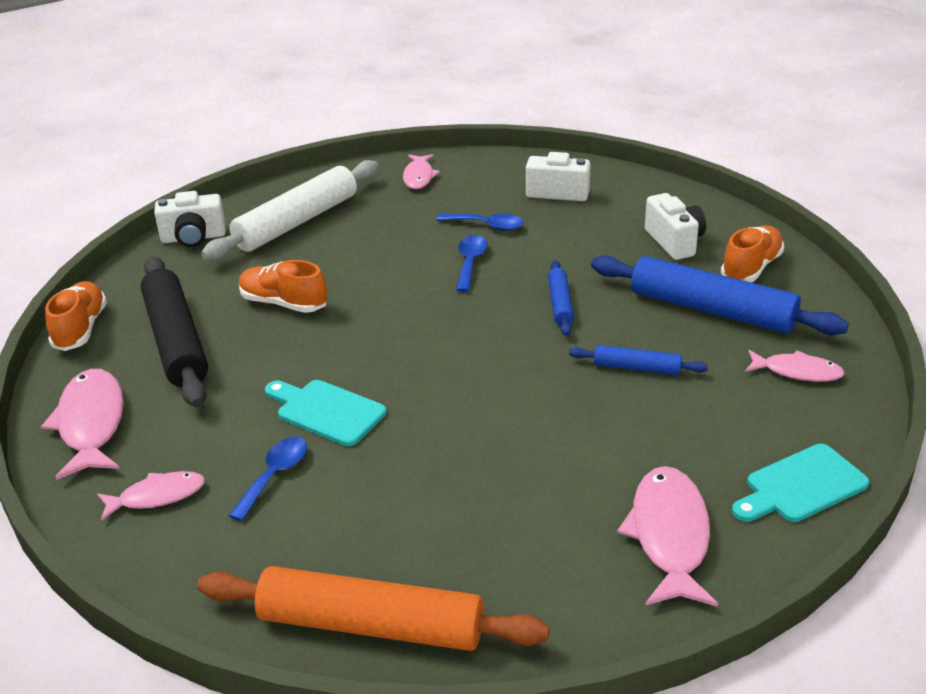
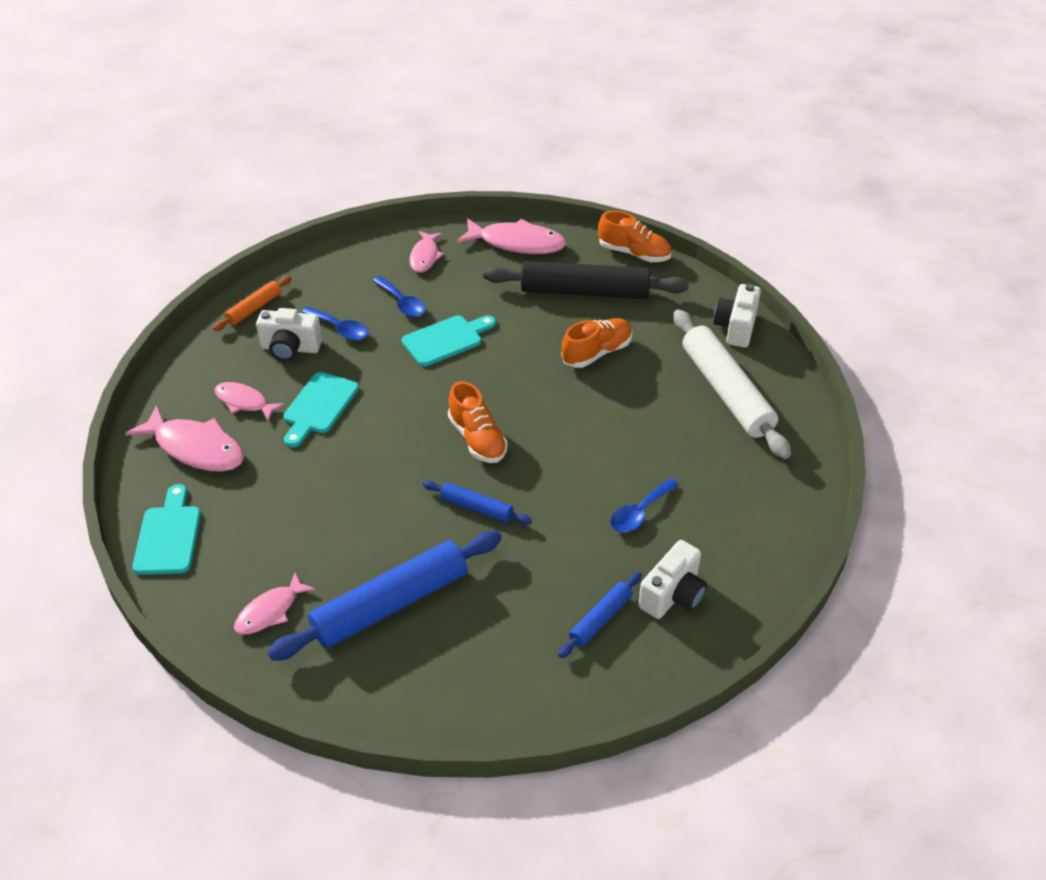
camera: 115 degrees right, 10 degrees up
orange rolling pin [197,566,549,651] -> orange rolling pin [213,276,292,331], size x0.49
pink fish [403,154,440,189] -> pink fish moved to [214,382,285,421]
blue spoon [456,235,488,292] -> blue spoon moved to [302,307,368,340]
blue rolling pin [569,345,708,375] -> blue rolling pin moved to [558,572,642,658]
white camera [645,193,706,260] -> white camera moved to [256,308,322,361]
orange shoe [721,225,784,282] -> orange shoe moved to [448,381,508,463]
none -> turquoise cutting board [283,372,359,448]

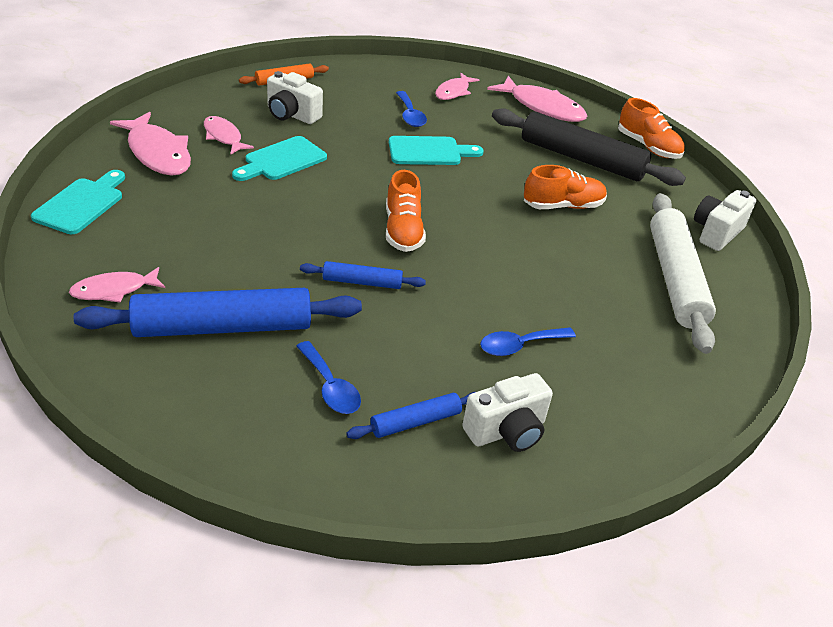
camera: 20 degrees right, 5 degrees down
blue spoon [302,307,368,340] -> blue spoon moved to [296,341,361,414]
blue rolling pin [422,480,532,525] -> blue rolling pin turned 45 degrees counterclockwise [300,261,426,289]

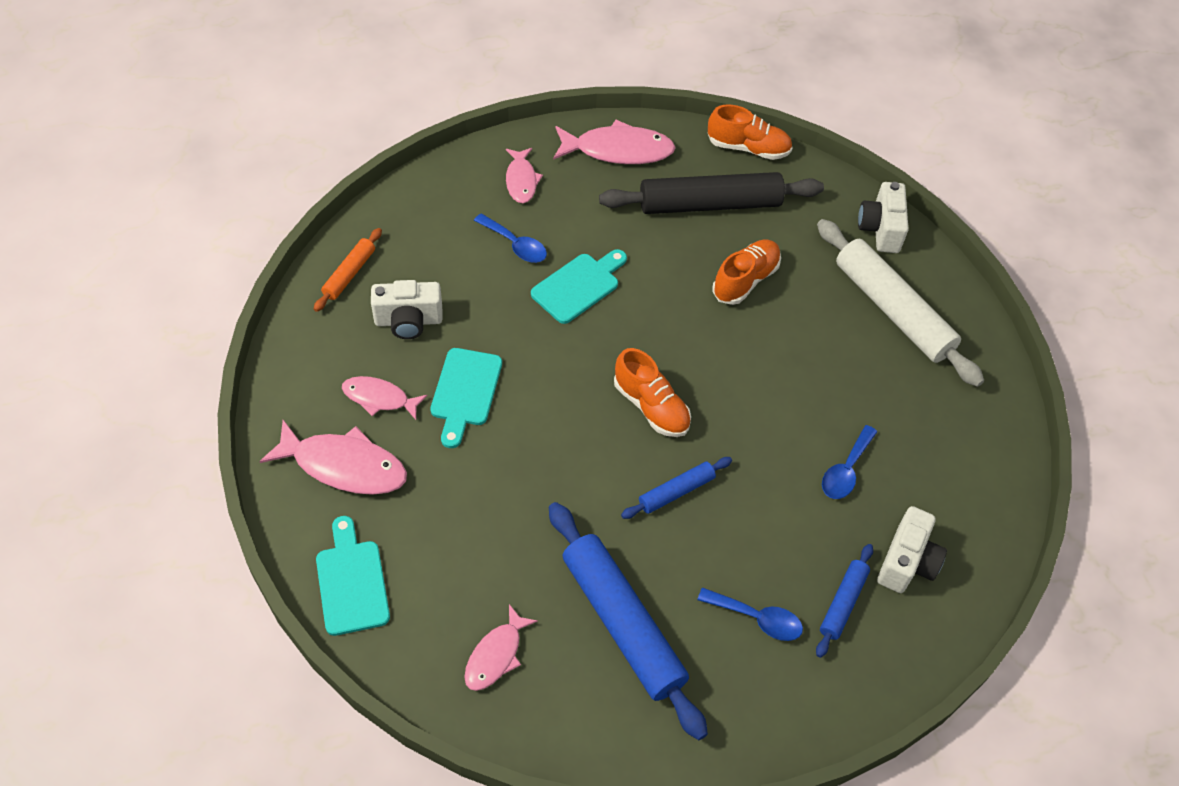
camera: 35 degrees left, 15 degrees up
blue rolling pin [74,288,362,337] -> blue rolling pin turned 75 degrees counterclockwise [549,502,708,740]

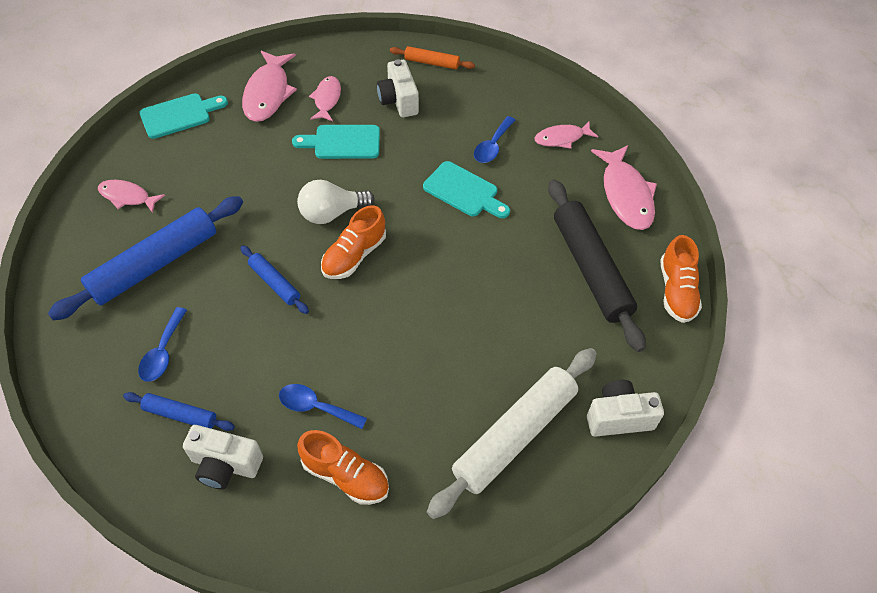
camera: 80 degrees right, 0 degrees up
orange shoe [712,240,781,305] -> orange shoe moved to [297,430,389,505]
none -> white light bulb [297,180,375,224]

